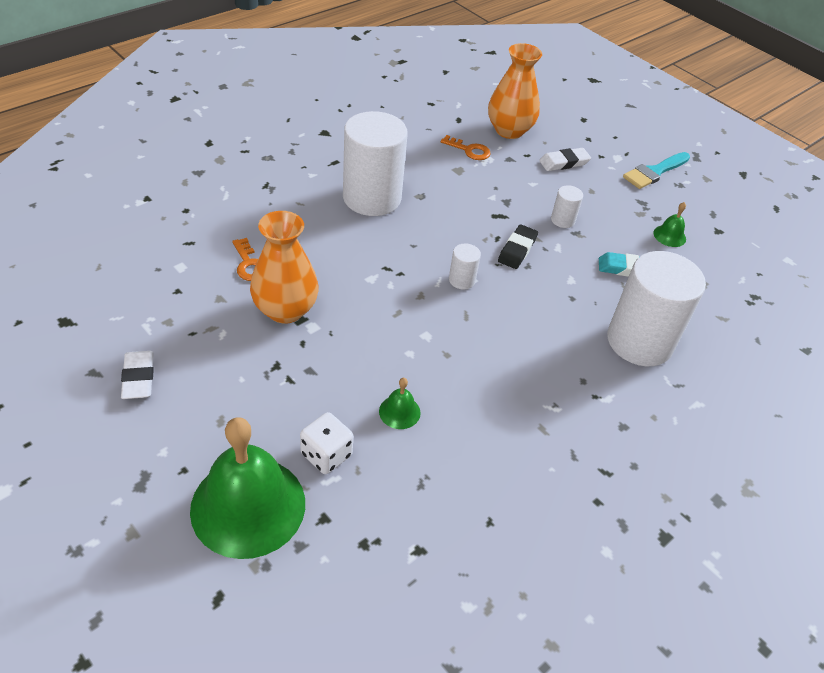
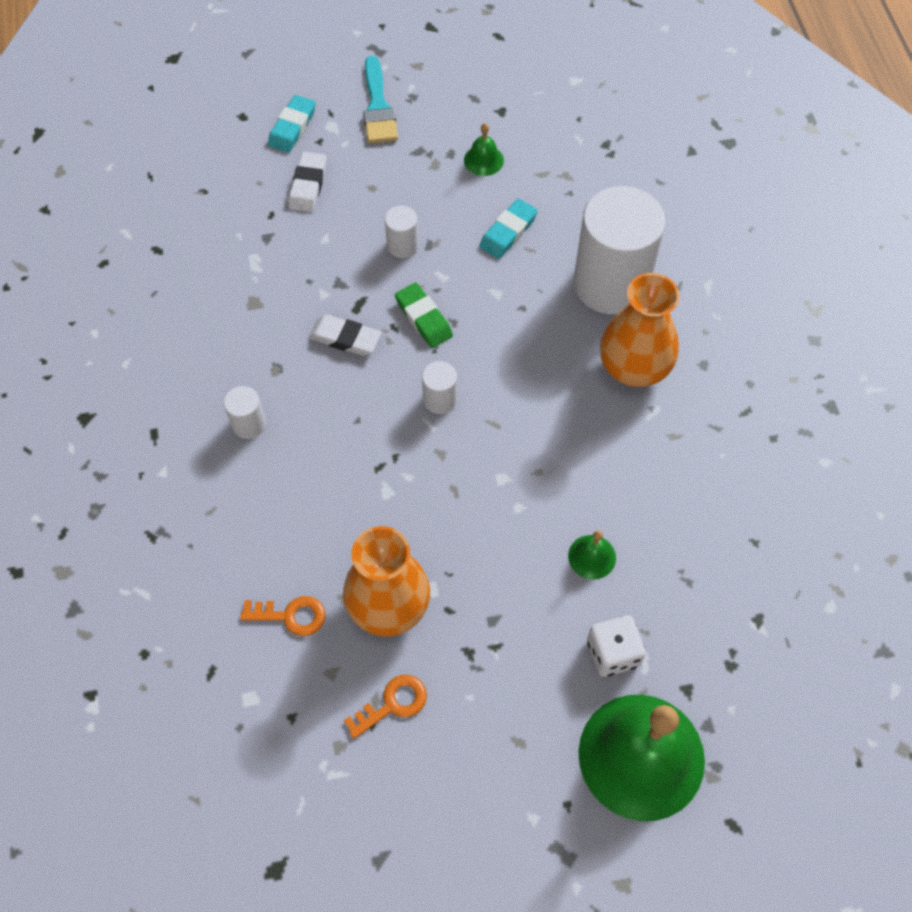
camera: 55 degrees left, 15 degrees up
white eraser [121,351,154,399] -> white eraser moved to [309,314,382,356]
white cylinder [343,111,408,216] -> white cylinder [224,386,266,439], size x0.42
orange key [441,135,491,160] -> orange key moved to [344,675,427,739]
orange vase [488,43,542,139] -> orange vase moved to [600,273,680,387]
black eraser [498,224,538,269] -> green eraser [395,283,453,348]
none -> turquoise eraser [268,95,316,153]

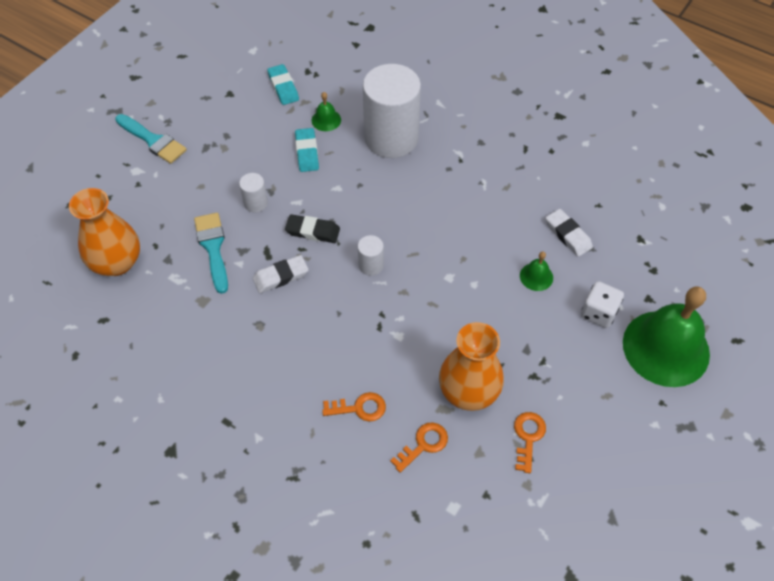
camera: 45 degrees left, 5 degrees down
white cylinder [224,386,266,439] -> none
turquoise eraser [268,95,316,153] -> turquoise eraser moved to [267,64,299,105]
white eraser [289,152,327,212] -> white eraser moved to [546,209,593,257]
green eraser [395,283,453,348] -> black eraser [285,214,340,243]
green bell [464,123,504,176] -> green bell moved to [312,92,341,131]
orange vase [600,273,680,387] -> orange vase moved to [69,188,140,276]
none -> turquoise brush [194,213,228,294]
none -> orange key [322,392,386,422]

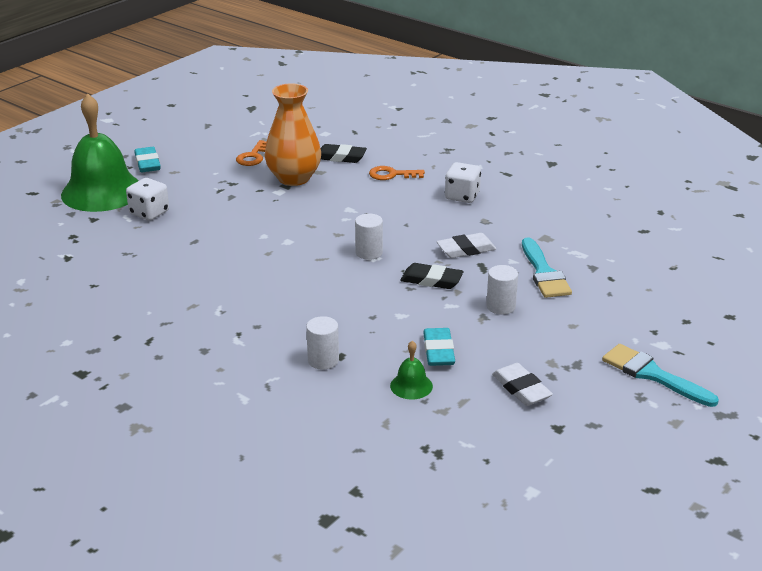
camera: 175 degrees left, 25 degrees down
orange vase [69,188,140,276] -> none
turquoise eraser [267,64,299,105] -> turquoise eraser moved to [135,147,161,172]
white cylinder [363,64,421,158] -> white cylinder [306,316,339,370], size x0.42
orange key [390,422,448,473] -> black eraser [321,144,367,163]
green bell [520,251,553,291] -> none
white eraser [546,209,593,257] -> white eraser moved to [492,363,553,406]
none -> white dice [445,162,481,203]

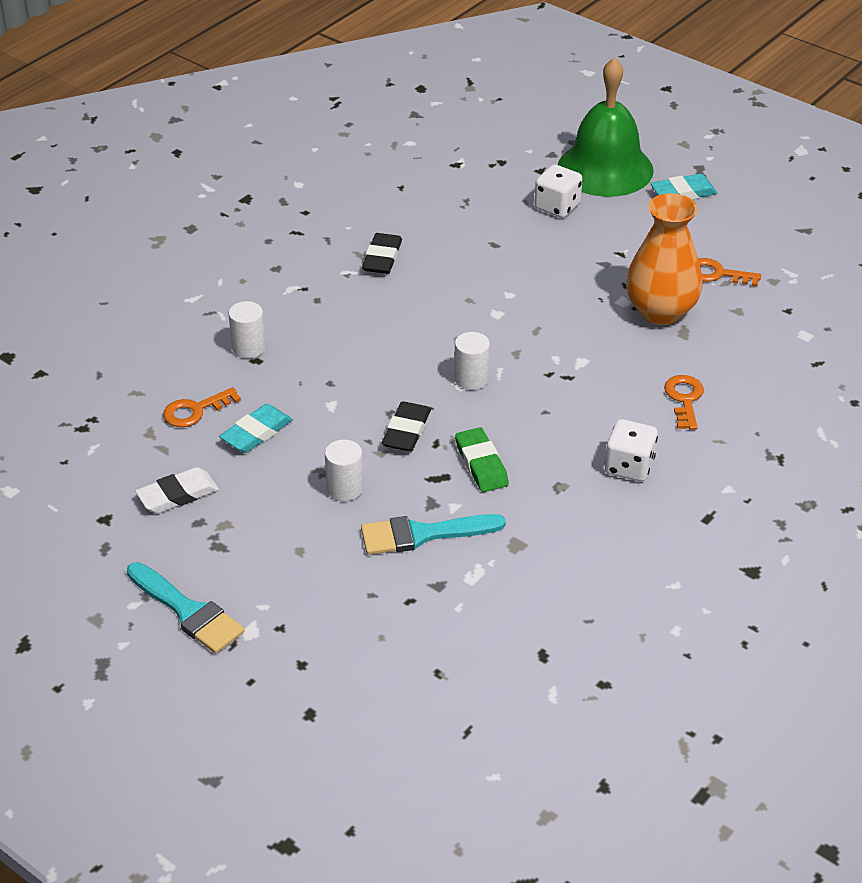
camera: 90 degrees right, 10 degrees up
black eraser [321,144,367,163] -> black eraser moved to [362,233,402,274]
green bell [390,341,433,399] -> orange key [163,387,241,427]
turquoise eraser [423,328,455,366] -> turquoise eraser turned 45 degrees counterclockwise [219,404,293,453]
white eraser [436,233,496,258] -> green eraser [455,427,509,492]
turquoise brush [602,344,719,407] -> turquoise brush turned 90 degrees clockwise [127,562,245,654]

